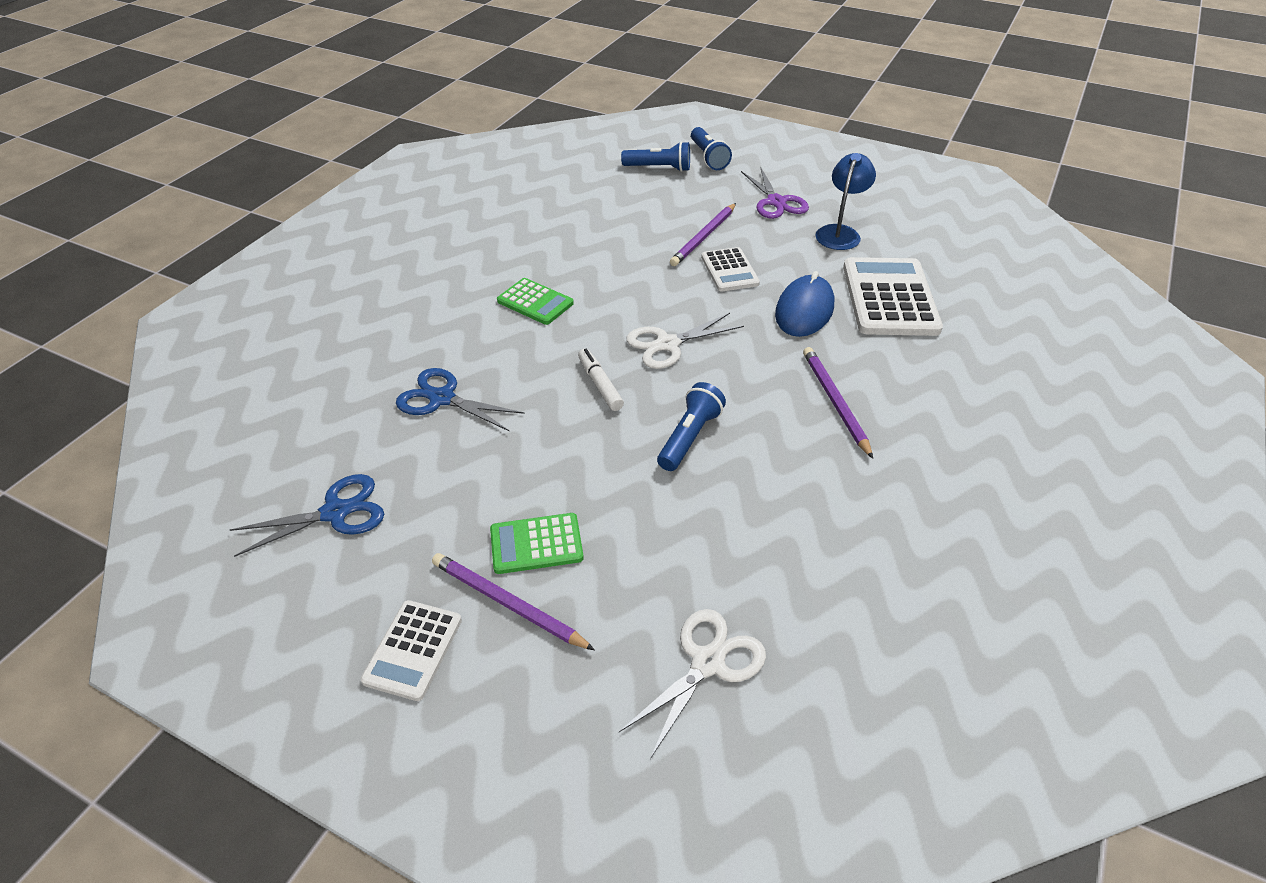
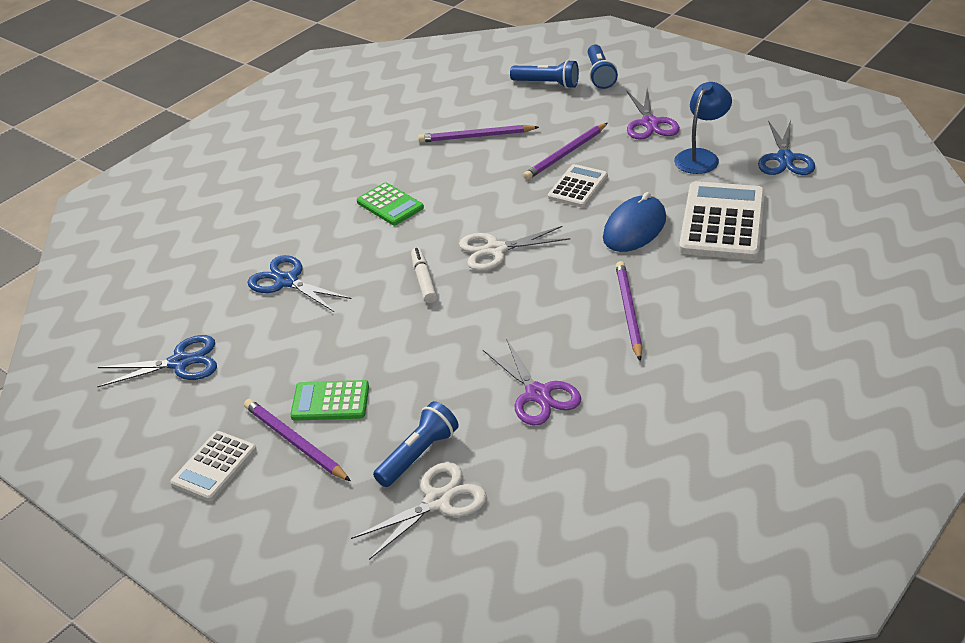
camera: 15 degrees right, 5 degrees down
blue flashlight [657,382,726,471] -> blue flashlight moved to [373,401,459,487]
white calculator [701,247,760,291] -> white calculator turned 150 degrees counterclockwise [548,164,608,208]
none -> purple pencil [418,125,539,143]
none -> purple scissors [483,338,581,426]
none -> blue scissors [758,120,815,175]

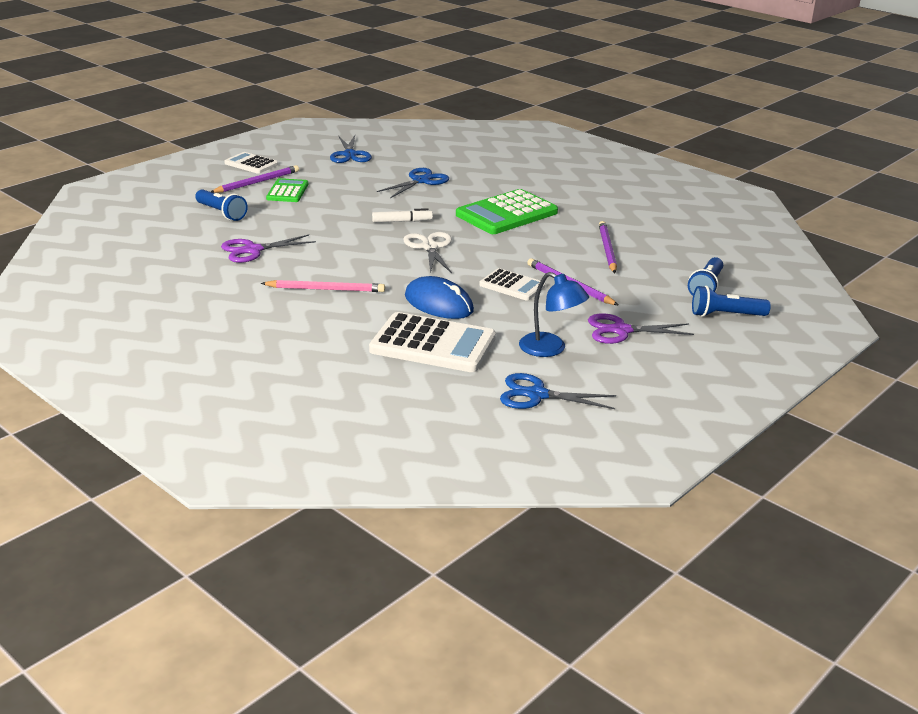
camera: 90 degrees right, 10 degrees down
white scissors [351,462,487,560] -> none
green calculator [356,182,424,225] -> green calculator [456,189,558,234], size x1.77
purple pencil [616,261,642,361] -> pink pencil [261,280,385,292]

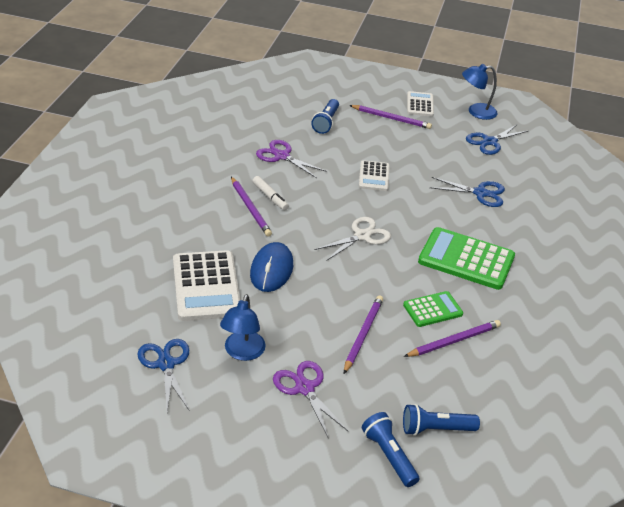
camera: 60 degrees right, 10 degrees up
pink pencil [261,280,385,292] -> purple pencil [231,177,272,237]
green calculator [266,178,308,202] -> green calculator moved to [403,291,463,327]
white marker [372,208,433,223] -> white marker moved to [252,176,289,210]
white calculator [479,268,546,300] -> white calculator moved to [359,160,390,191]
none -> blue lamp [462,64,498,120]

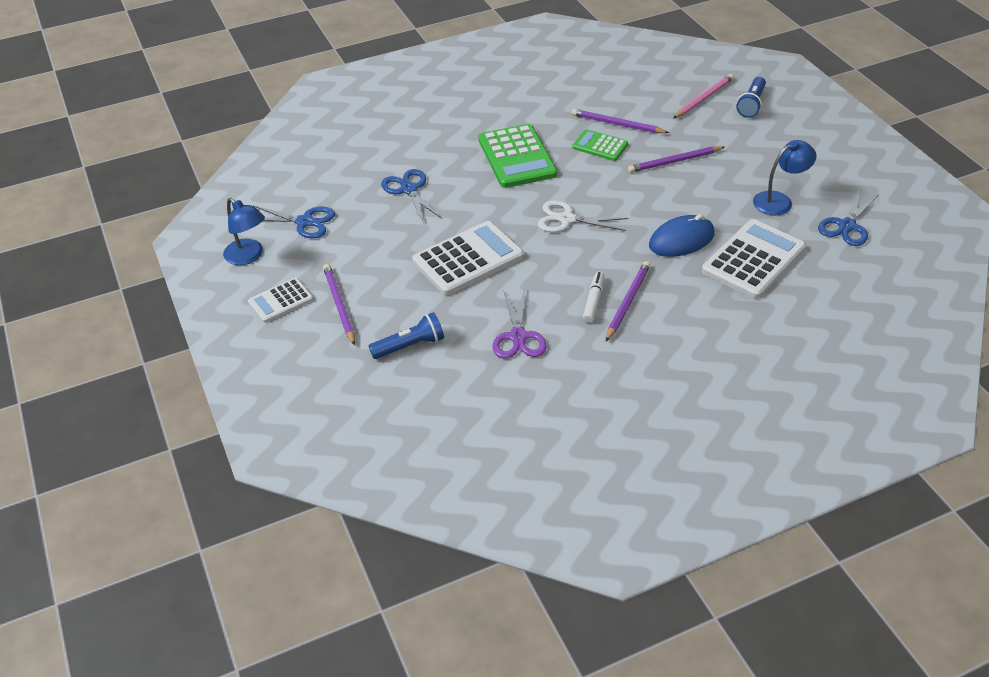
camera: 125 degrees left, 5 degrees up
purple scissors [273,361,348,439] -> none
white calculator [359,160,390,191] -> white calculator [412,221,524,295], size x1.77
blue flashlight [403,404,480,436] -> pink pencil [674,74,734,118]

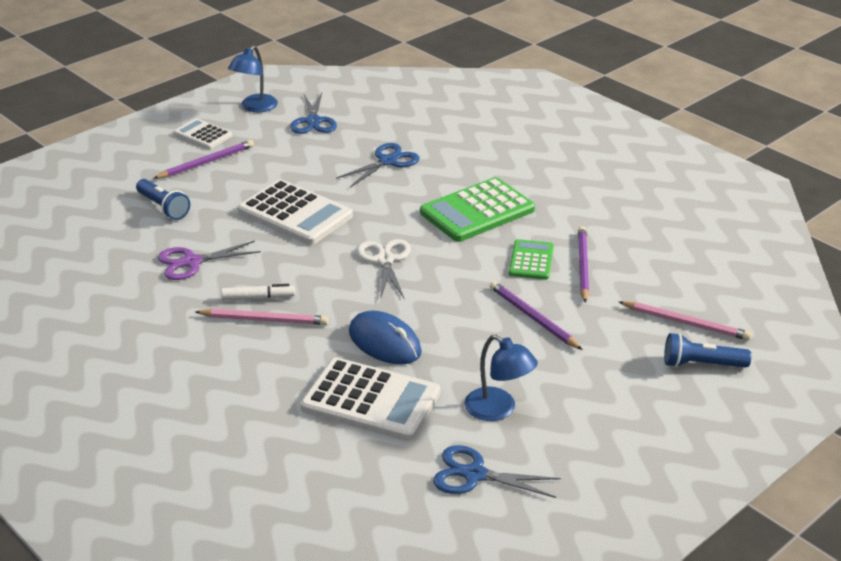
camera: 70 degrees right, 10 degrees down
purple pencil [606,261,651,341] -> pink pencil [195,309,328,325]

